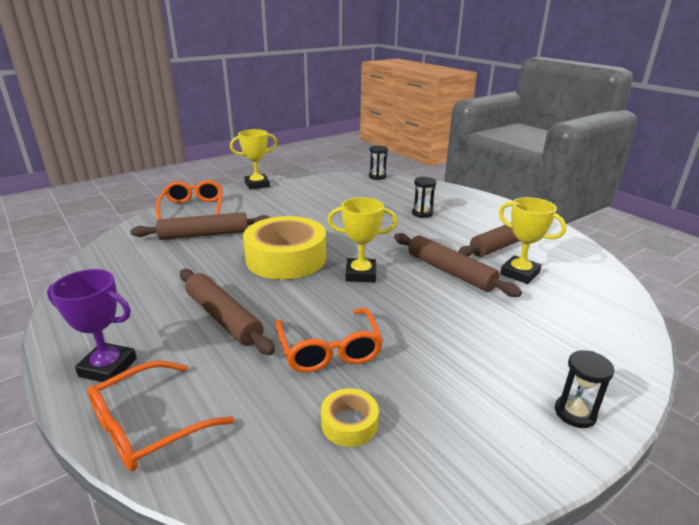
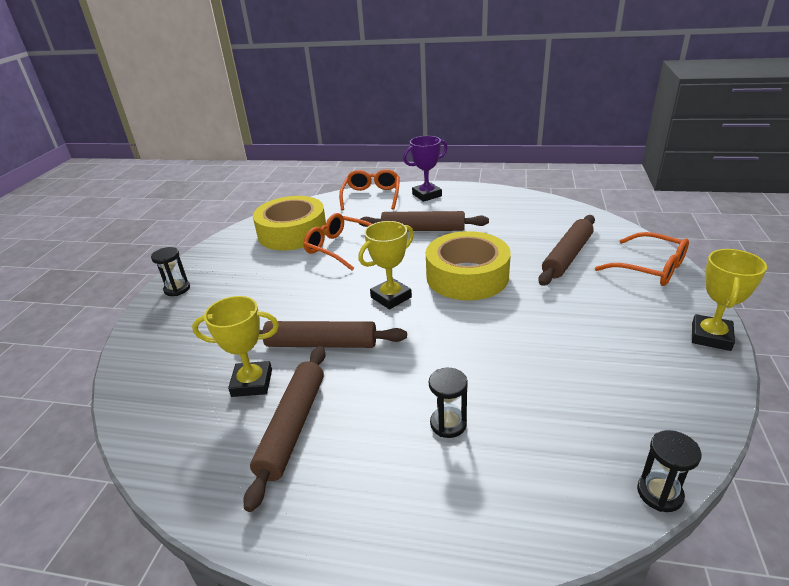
camera: 140 degrees right, 5 degrees up
yellow tape [321,388,379,447] -> yellow tape [253,196,326,250], size x2.25

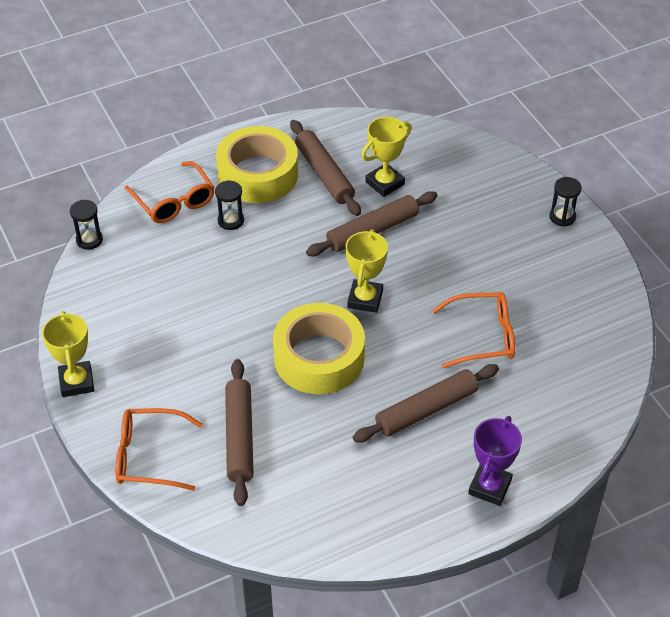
camera: 140 degrees right, 15 degrees up
yellow tape [253,196,326,250] -> yellow tape moved to [216,126,298,203]
orange glasses [339,169,400,210] -> orange glasses moved to [125,161,215,223]

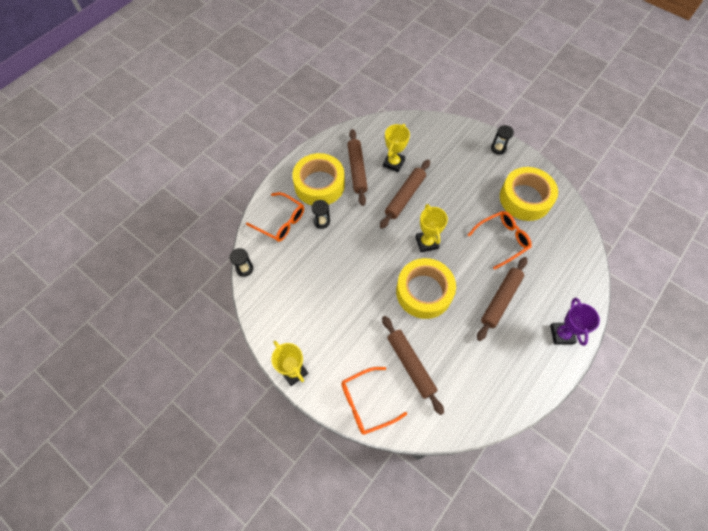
camera: 25 degrees left, 15 degrees up
brown rolling pin [290,120,361,216] -> brown rolling pin turned 45 degrees clockwise [347,129,368,206]
none -> yellow tape [500,167,558,221]

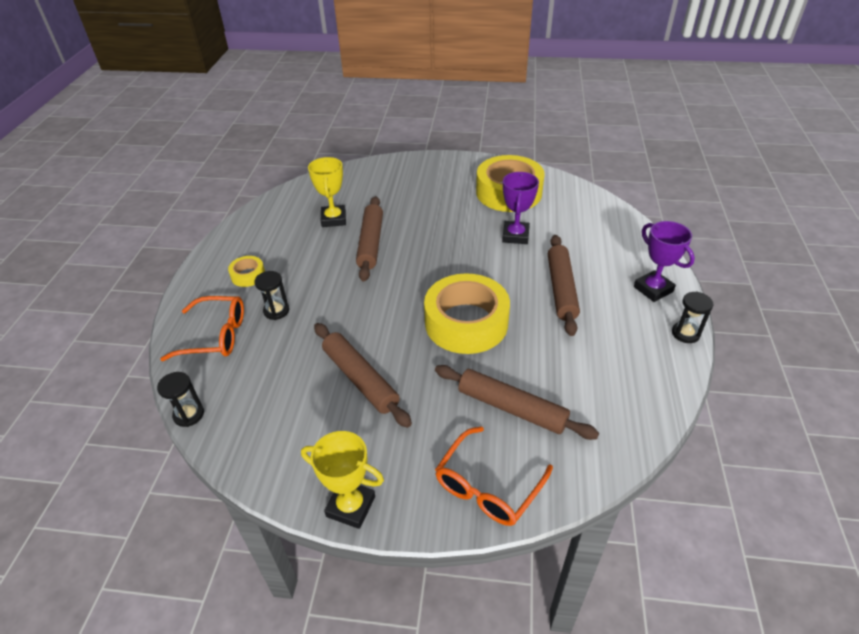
camera: 30 degrees left, 20 degrees down
yellow tape [292,153,345,205] -> yellow tape [228,256,265,287], size x0.45
brown rolling pin [347,129,368,206] -> brown rolling pin moved to [314,323,412,428]
yellow trophy [416,204,448,252] -> none
orange glasses [468,211,532,270] -> purple trophy [502,172,539,244]
black hourglass [491,125,514,155] -> black hourglass moved to [672,291,713,343]

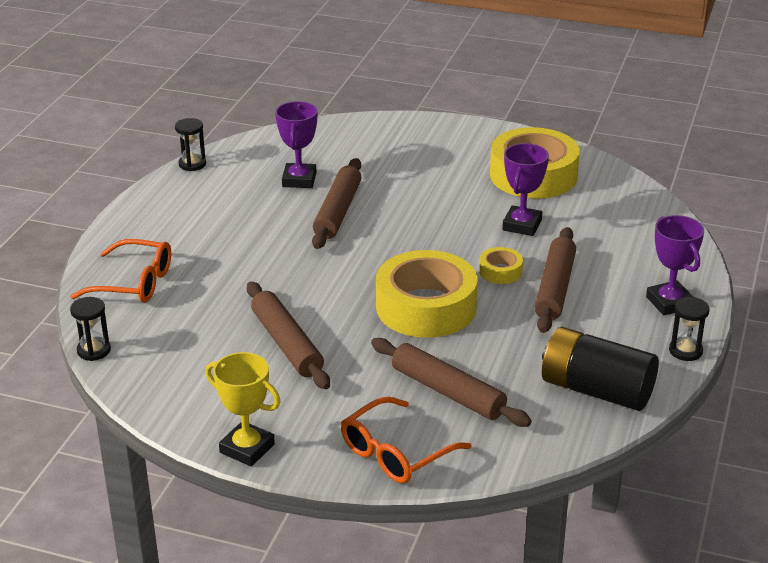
camera: 10 degrees right, 10 degrees down
yellow tape [228,256,265,287] -> yellow tape moved to [479,247,523,284]
black hourglass [254,271,289,320] -> black hourglass moved to [175,118,206,171]
yellow trophy [308,157,346,227] -> purple trophy [275,101,317,188]
none -> black battery [542,327,659,411]

